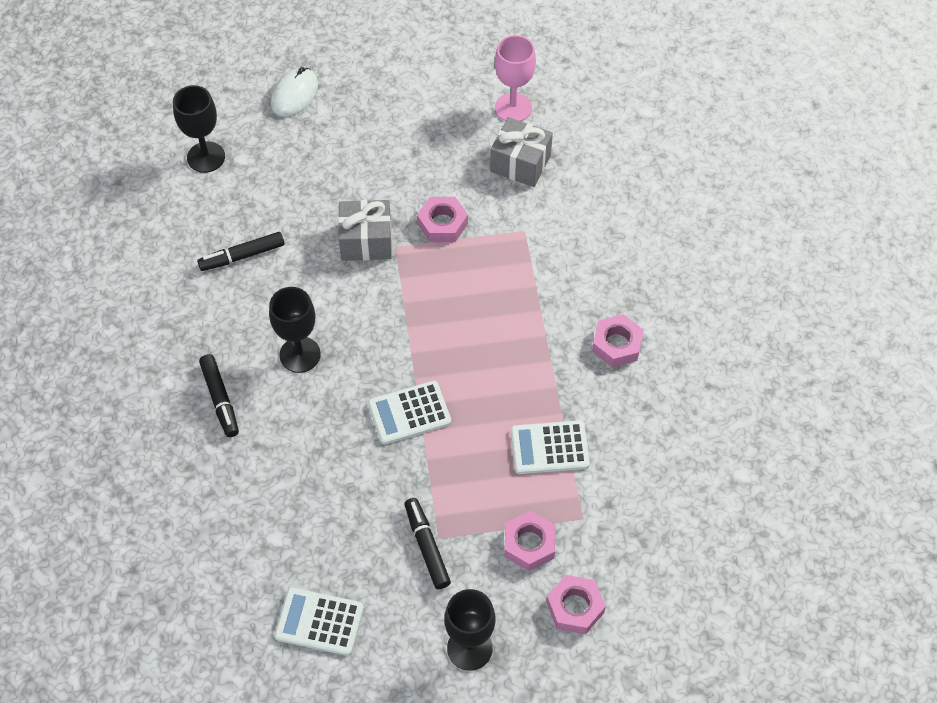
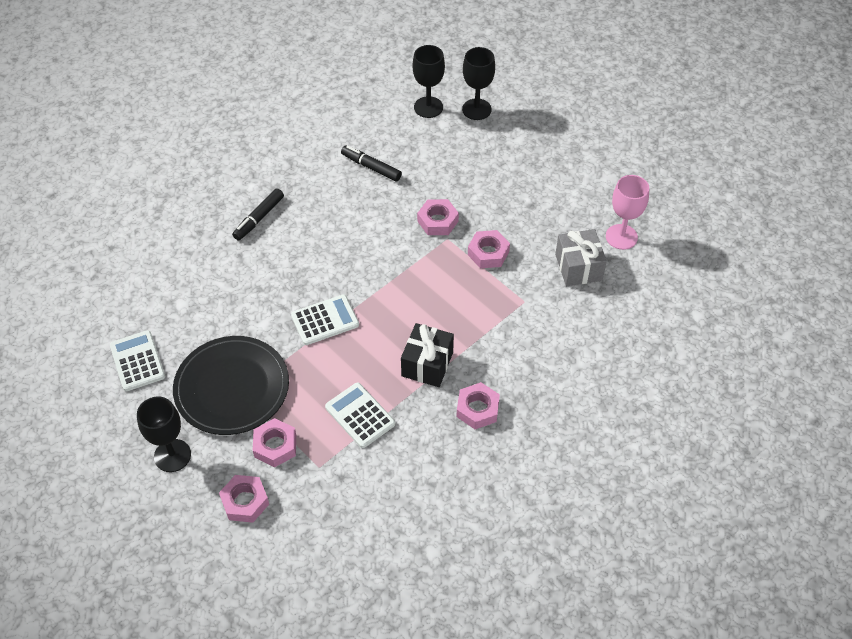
camera: 55 degrees right, 5 degrees down
black goblet [269,287,321,373] -> black goblet moved to [462,47,495,120]
white mouse [271,67,318,117] -> none
grey gift [338,200,392,261] -> pink nut [417,199,459,235]
white calculator [368,381,451,445] -> white calculator turned 120 degrees clockwise [291,294,359,345]
black marker [405,498,451,589] -> black plate [173,336,289,435]
none -> black gift [401,323,454,387]

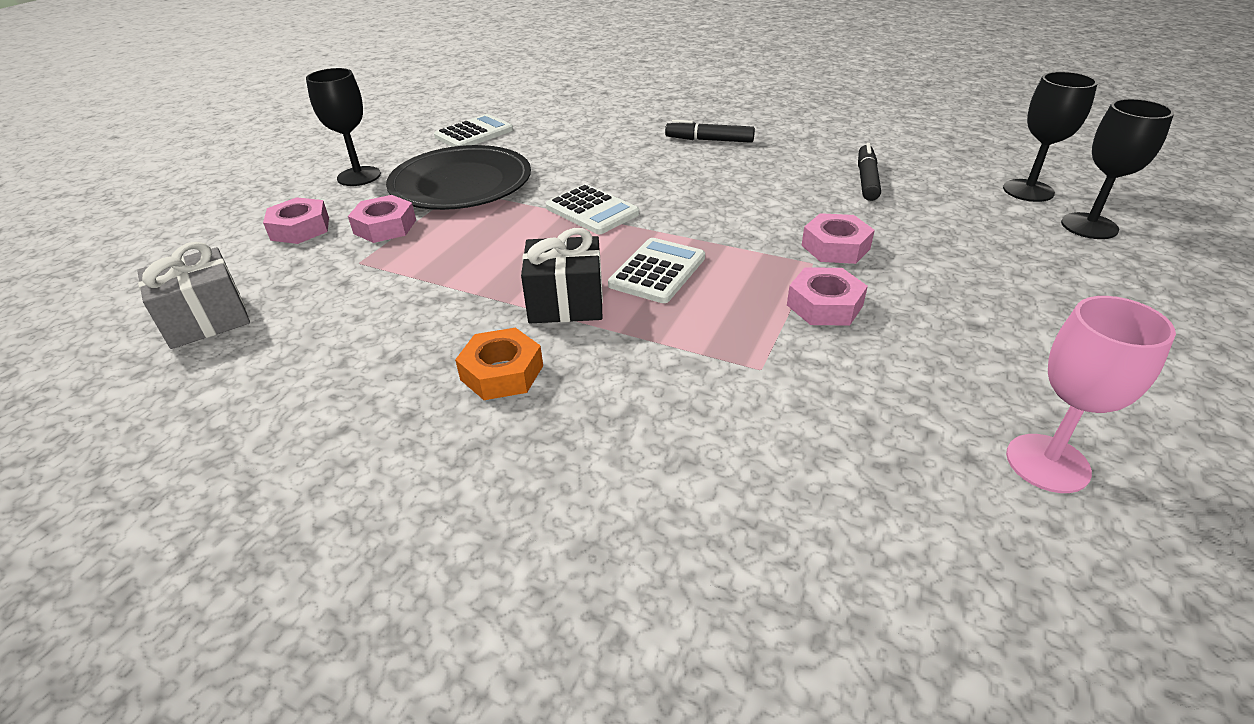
camera: 70 degrees right, 15 degrees down
white calculator [325,383,395,448] -> white calculator moved to [608,238,705,303]
pink nut [456,382,500,429] -> orange nut [455,328,543,400]
grey gift [555,229,607,286] -> grey gift moved to [137,242,250,349]

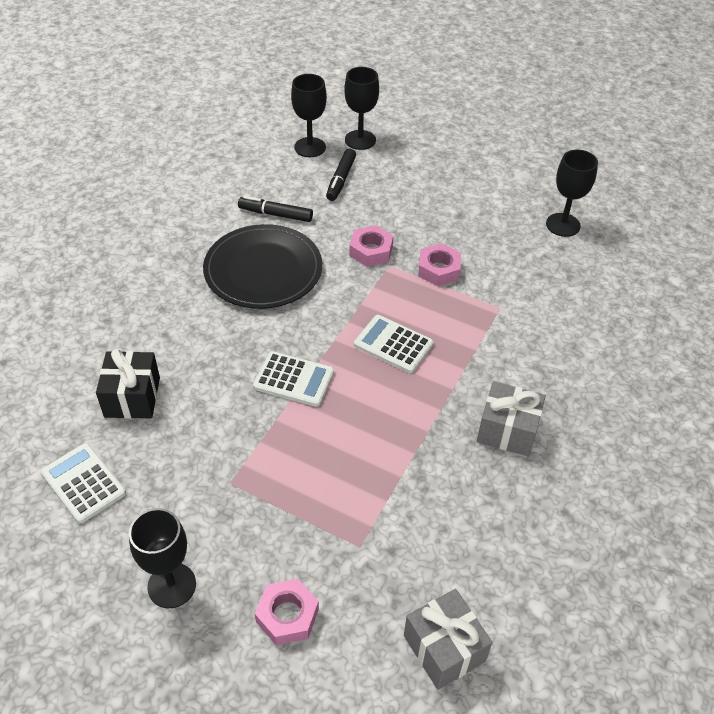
camera: 90 degrees left, 10 degrees up
pink nut [348,195,416,243] -> none
black plate [386,145,531,210] -> black plate moved to [203,224,322,309]
orange nut [455,328,543,400] -> grey gift [477,381,546,457]
black gift [521,228,603,323] -> black gift moved to [96,349,160,419]
white calculator [546,184,639,234] -> white calculator turned 60 degrees clockwise [253,351,334,407]
black marker [665,120,755,143] -> black marker moved to [326,149,356,201]
pink goblet [1006,296,1176,493] -> black goblet [546,150,598,237]

